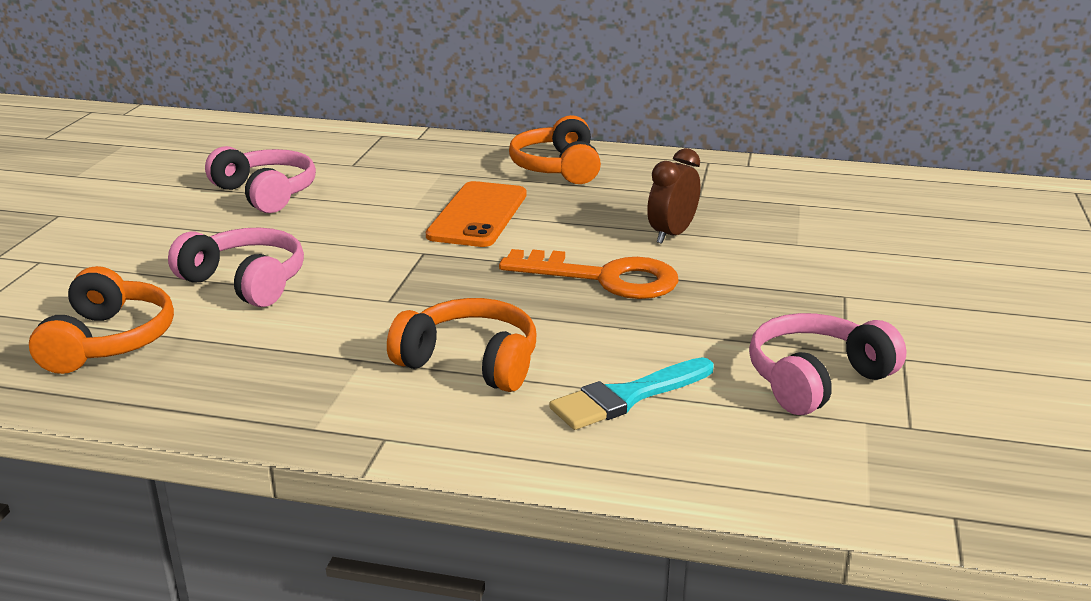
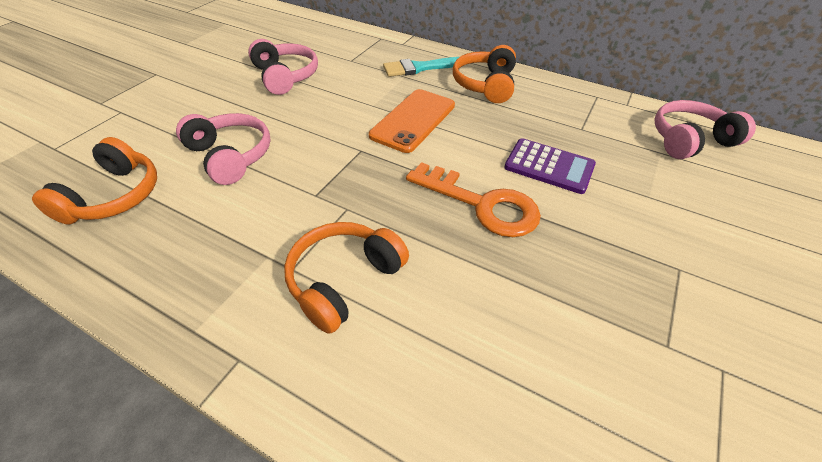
camera: 15 degrees right, 20 degrees up
orange headphones [387,298,536,392] -> orange headphones turned 90 degrees counterclockwise [284,222,409,334]
turquoise brush [549,357,713,430] -> turquoise brush moved to [383,57,459,77]
brown clock [647,148,701,244] -> purple calculator [504,138,596,194]
pink headphones [749,313,906,415] -> pink headphones moved to [654,100,756,159]

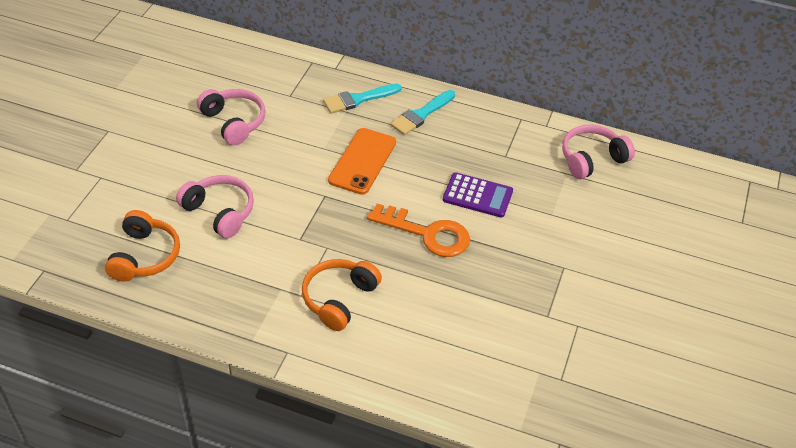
camera: 10 degrees left, 0 degrees up
orange headphones [453,45,516,103] -> turquoise brush [390,90,455,135]

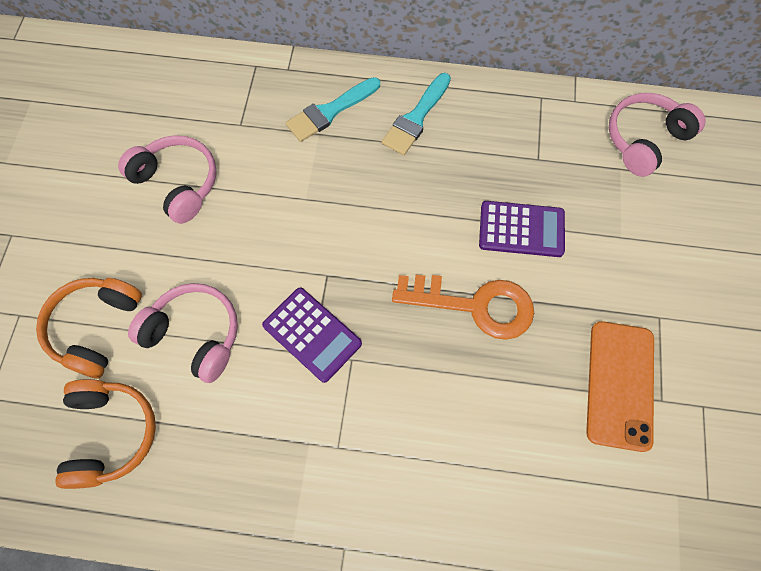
camera: 10 degrees left, 20 degrees up
orange headphones [302,259,382,331] -> orange headphones moved to [36,278,142,378]
orange phone [328,128,396,195] -> orange phone moved to [586,321,654,452]
none -> purple calculator [262,287,362,383]

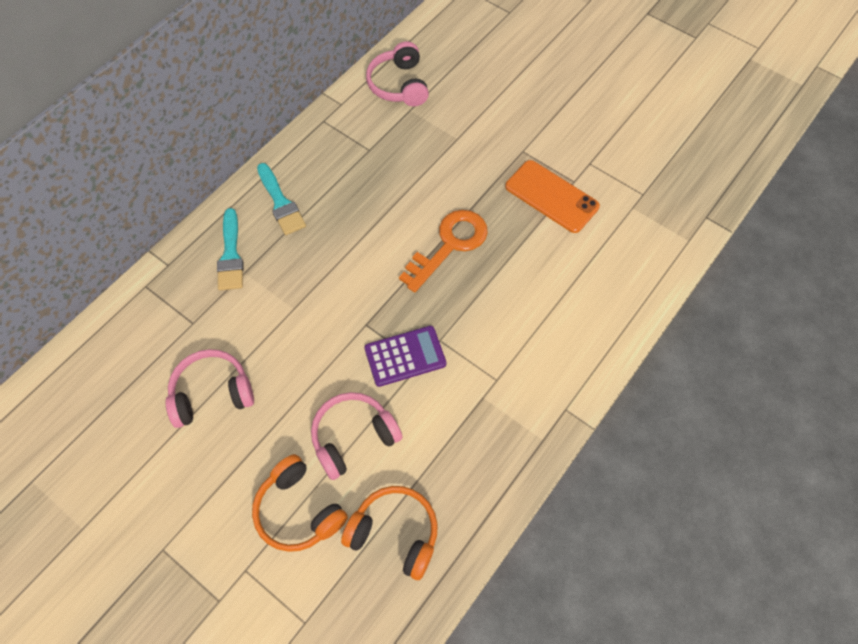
camera: 60 degrees left, 5 degrees down
purple calculator [479,201,565,257] -> none

